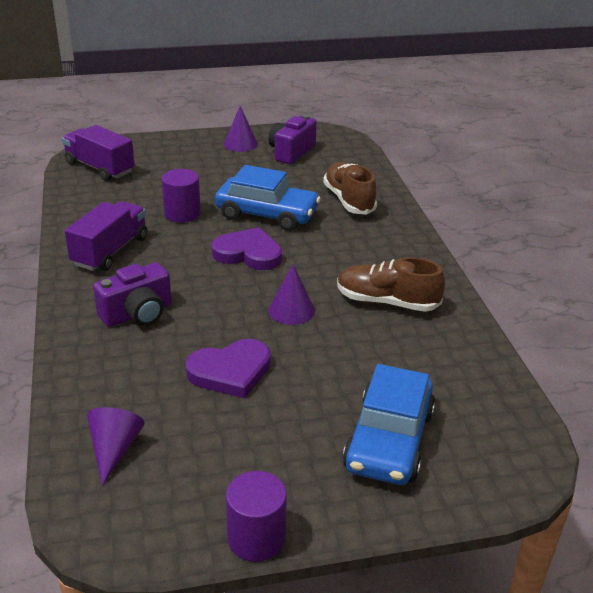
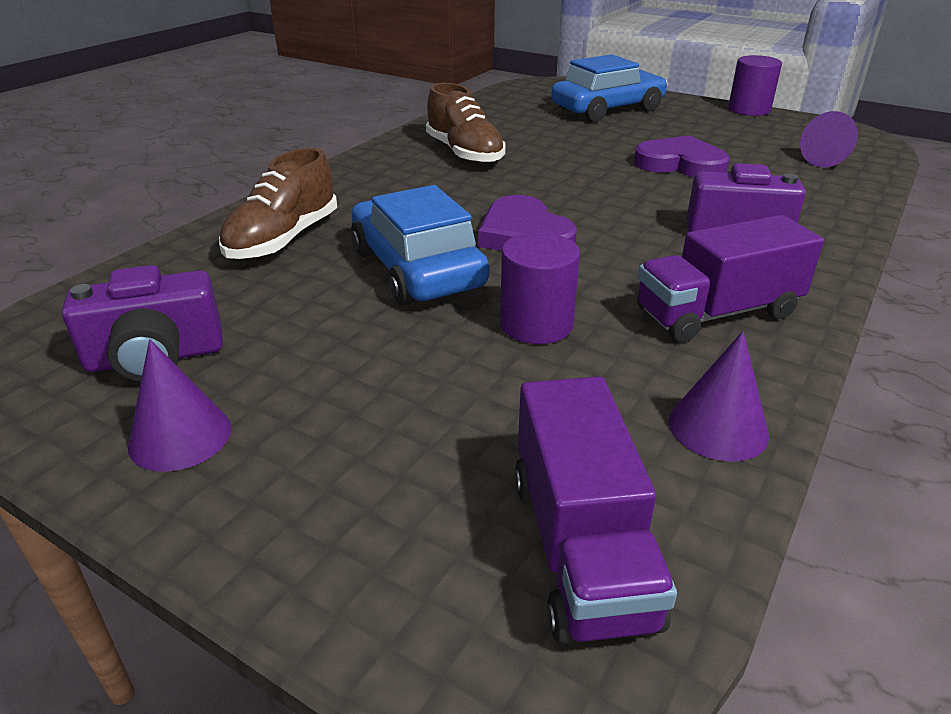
camera: 135 degrees left, 0 degrees up
purple cone [269,265,315,325] -> purple cone moved to [669,331,769,462]

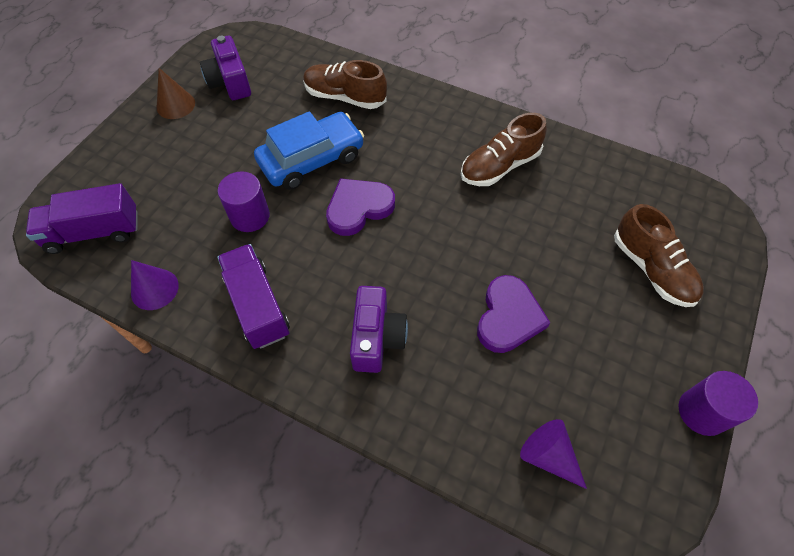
camera: 85 degrees right, 25 degrees up
purple cone [128,339,231,472] -> brown cone [157,68,195,119]
blue car [551,54,668,122] -> brown shoe [614,204,704,307]

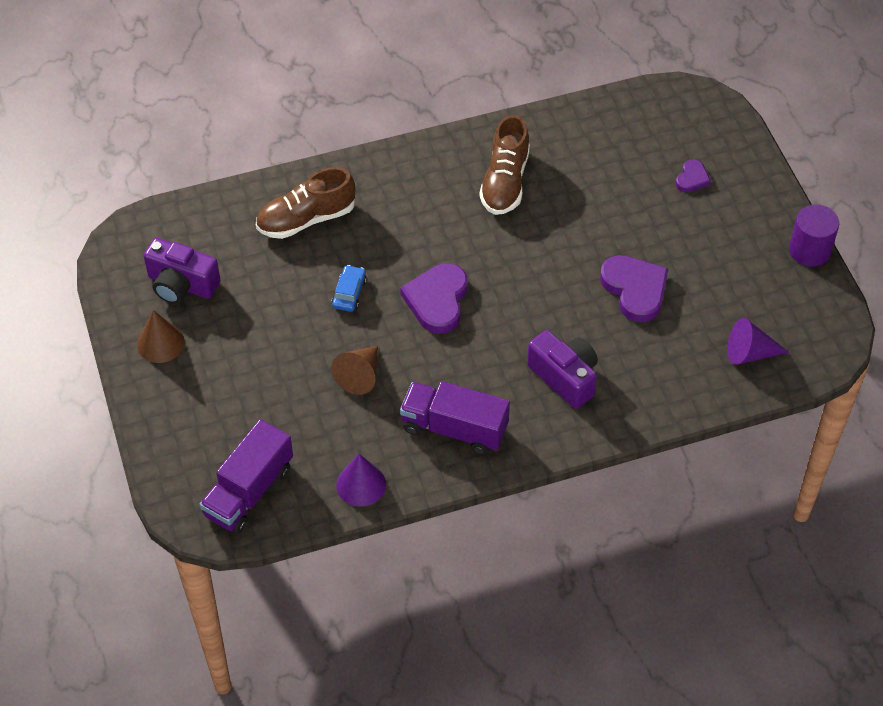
camera: 45 degrees left, 5 degrees down
purple cylinder [218,172,270,232] -> brown cone [331,346,378,395]
blue car [254,111,364,190] -> blue car [332,265,367,312], size x0.44
brown shoe [614,204,704,307] -> purple heart [676,159,711,192]

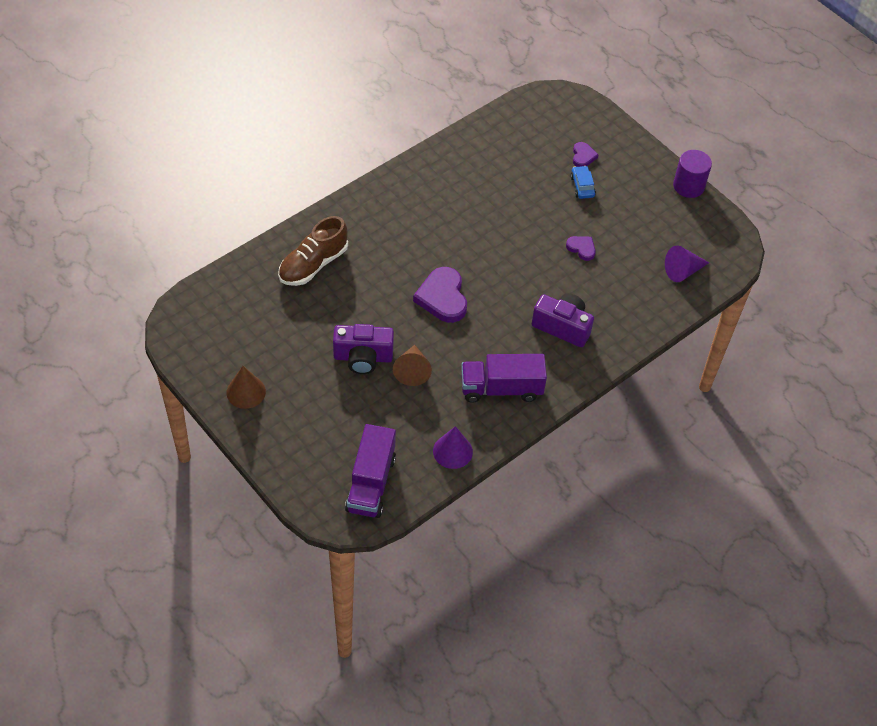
camera: 25 degrees left, 0 degrees up
purple camera [144,238,220,304] -> purple camera moved to [333,324,394,374]
blue car [332,265,367,312] -> blue car moved to [570,166,596,199]
brown shoe [479,115,530,215] -> none
purple heart [600,255,669,322] -> purple heart [566,236,596,261], size x0.53

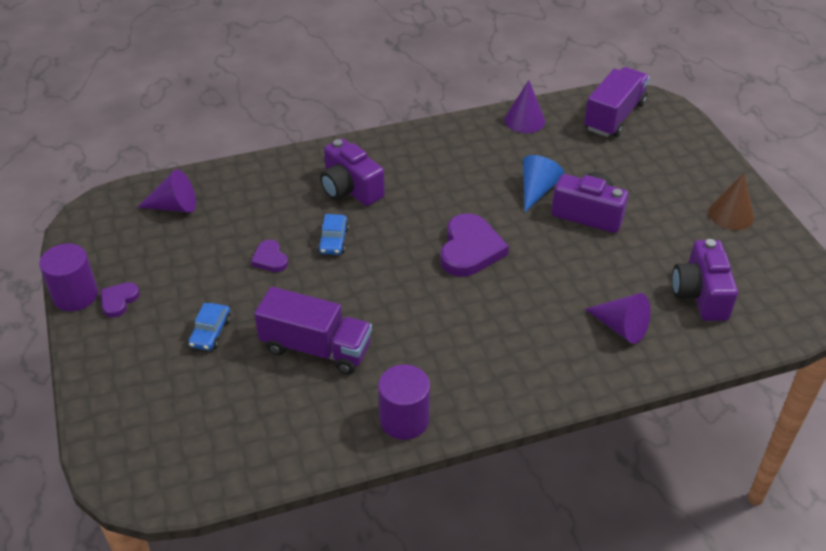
camera: 155 degrees left, 10 degrees down
brown shoe [278,216,348,286] -> purple cone [585,293,650,344]
brown cone [393,345,432,386] -> blue cone [523,155,565,212]
purple truck [461,354,547,403] -> purple truck moved to [254,287,372,375]
purple heart [573,142,598,167] -> purple heart moved to [101,282,140,318]
none -> blue car [318,214,349,255]
none -> purple cylinder [378,364,430,440]
none -> purple camera [672,239,738,321]

